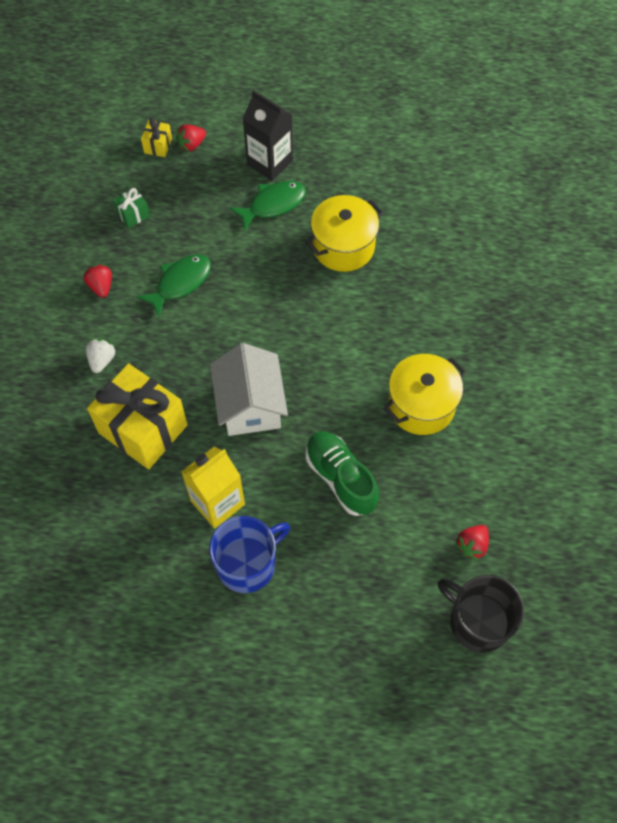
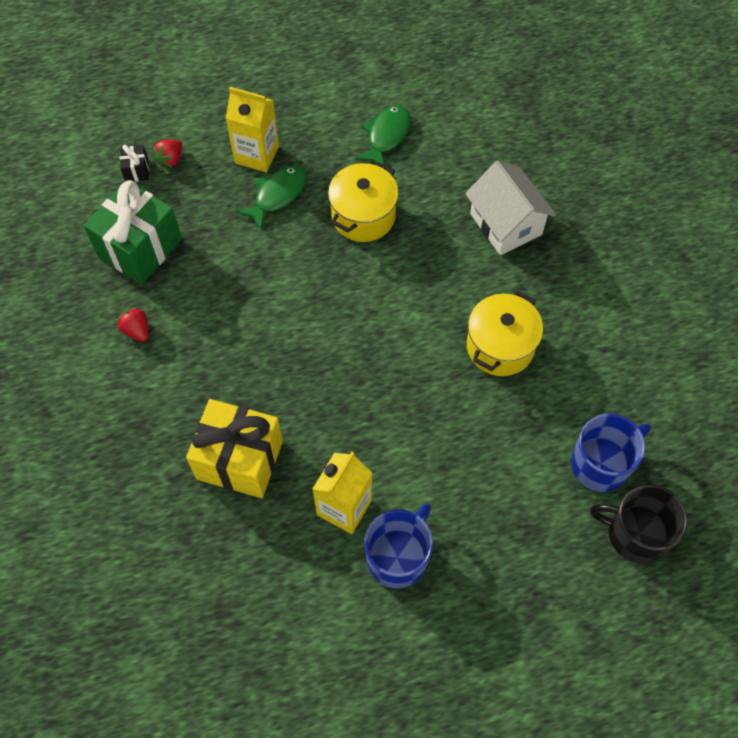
camera: 20 degrees left, 0 degrees up
white strawberry [85,339,115,373] -> none
green gift [113,188,150,228] -> green gift [84,180,182,284], size x2.37
green fish [137,255,211,317] -> green fish moved to [355,105,411,164]
yellow gift [141,118,172,157] -> black gift [120,144,149,182]
white house [210,343,288,436] -> white house moved to [465,161,556,255]
black carton [243,90,293,181] -> yellow carton [225,87,279,172]
green shoe [306,431,379,516] -> none
red strawberry [455,525,489,560] -> blue mug [571,414,651,492]

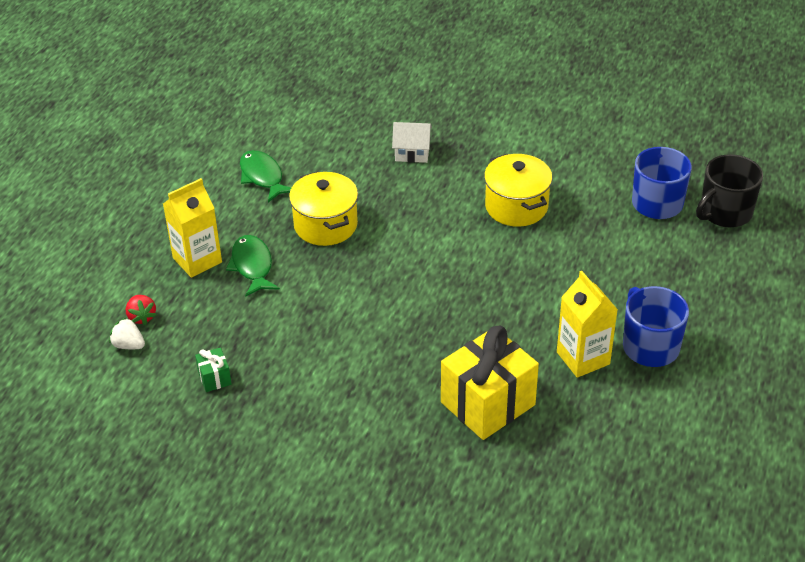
camera: 55 degrees left, 20 degrees down
green gift [84,180,182,284] -> green gift [195,348,232,392], size x0.42
red strawberry [117,307,149,342] -> none
black gift [120,144,149,182] -> white strawberry [109,318,145,349]
white house [465,161,556,255] -> white house [392,122,432,163], size x0.61

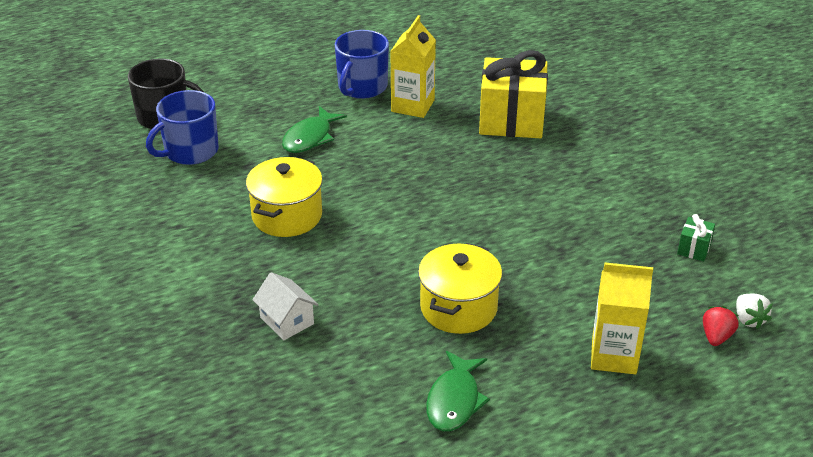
camera: 135 degrees left, 5 degrees down
green fish [226,235,280,297] -> green fish moved to [282,106,347,153]

